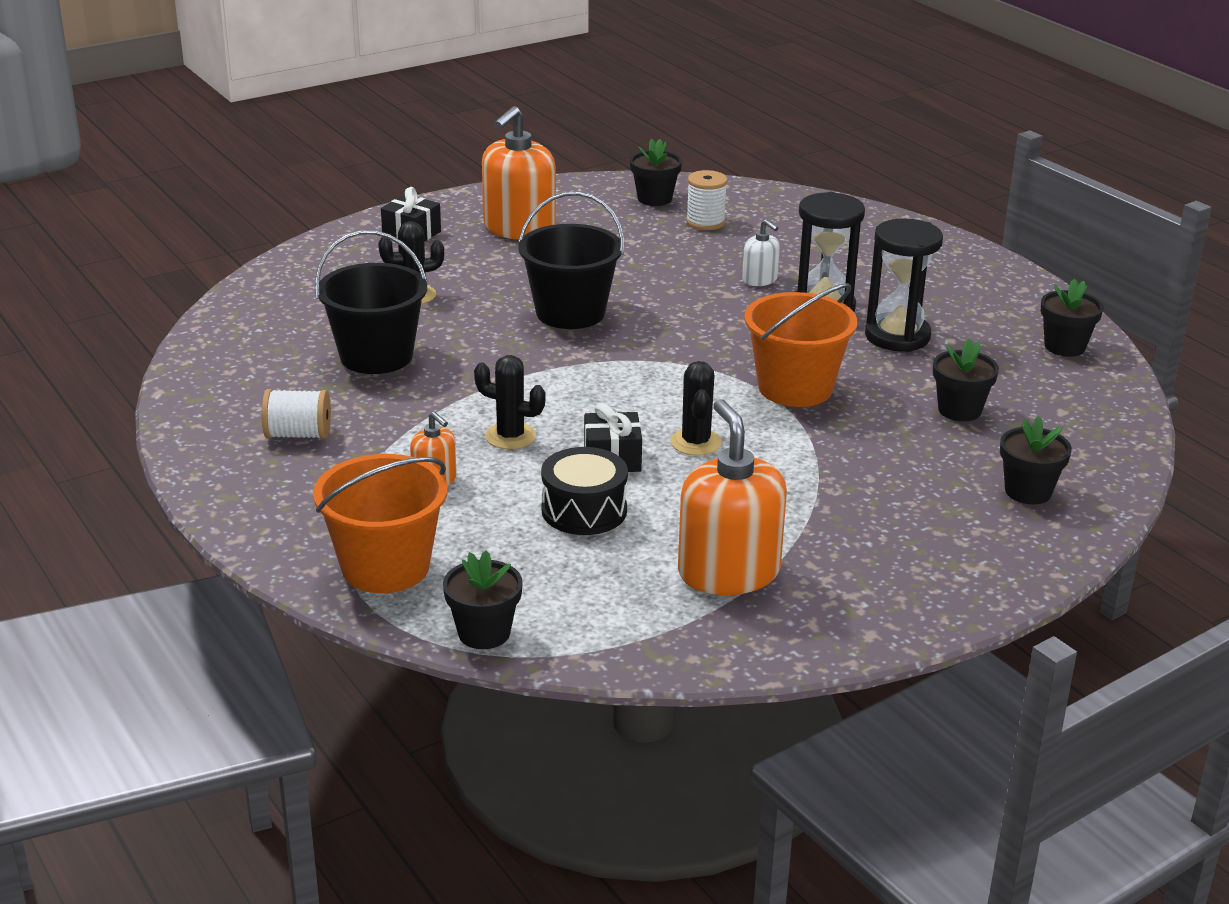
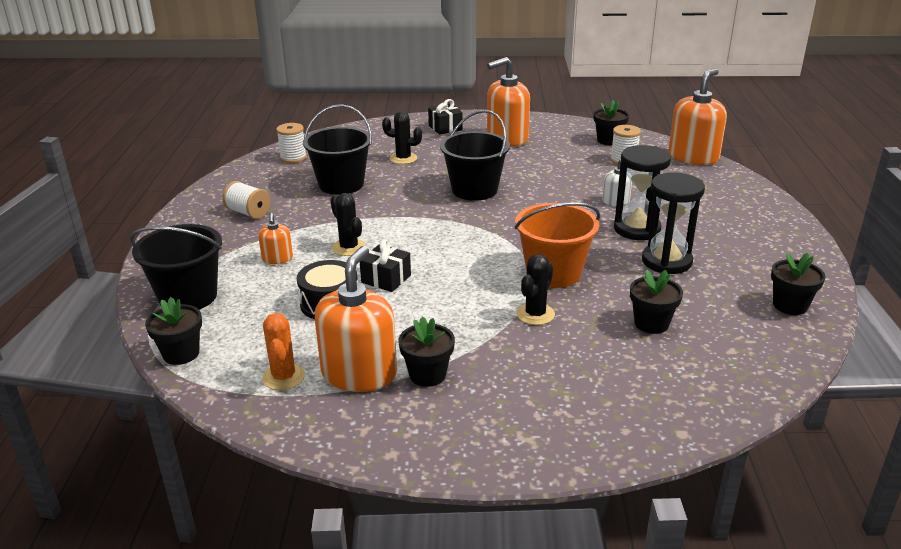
camera: 35 degrees right, 0 degrees up
orange bucket [313,454,448,593] -> black bucket [130,224,222,310]
black cactus [671,361,722,456] -> black cactus moved to [516,254,555,325]
black flower pot [1000,416,1072,504] -> black flower pot moved to [399,316,455,387]
none -> orange cactus [262,313,305,390]
none -> white spool [276,123,307,163]
none -> orange soap dispenser [668,68,727,165]

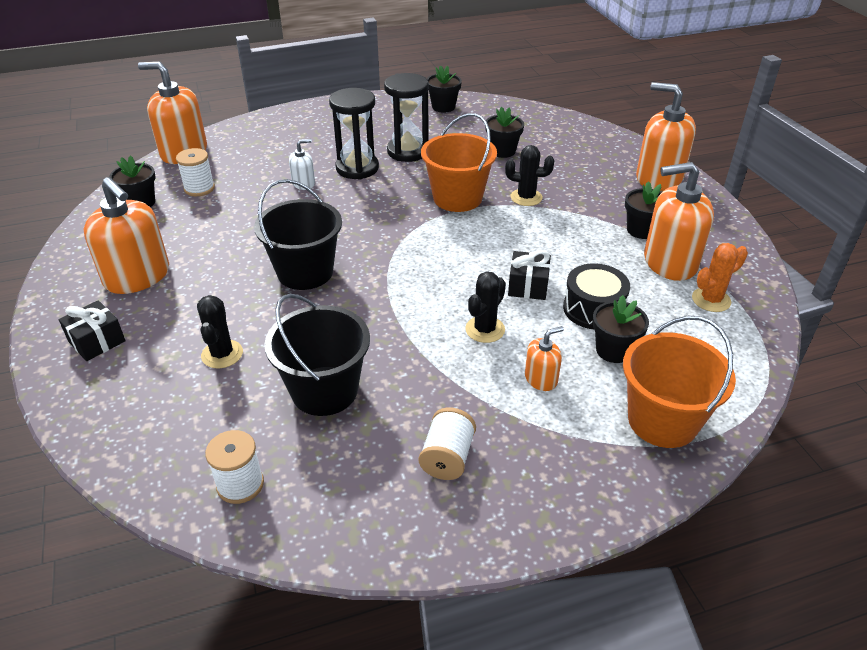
camera: 110 degrees left, 10 degrees up
black bucket [130,224,222,310] -> orange bucket [623,316,736,448]
black flower pot [145,297,202,365] -> black flower pot moved to [593,295,649,363]
none -> orange soap dispenser [636,82,696,191]

